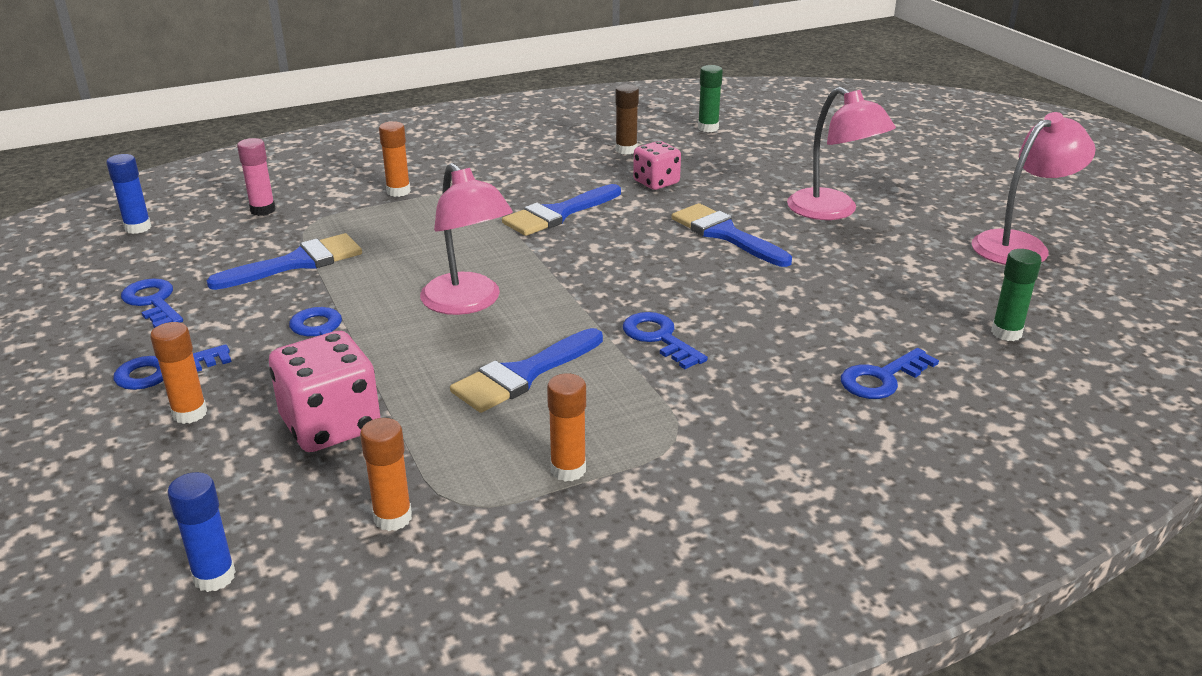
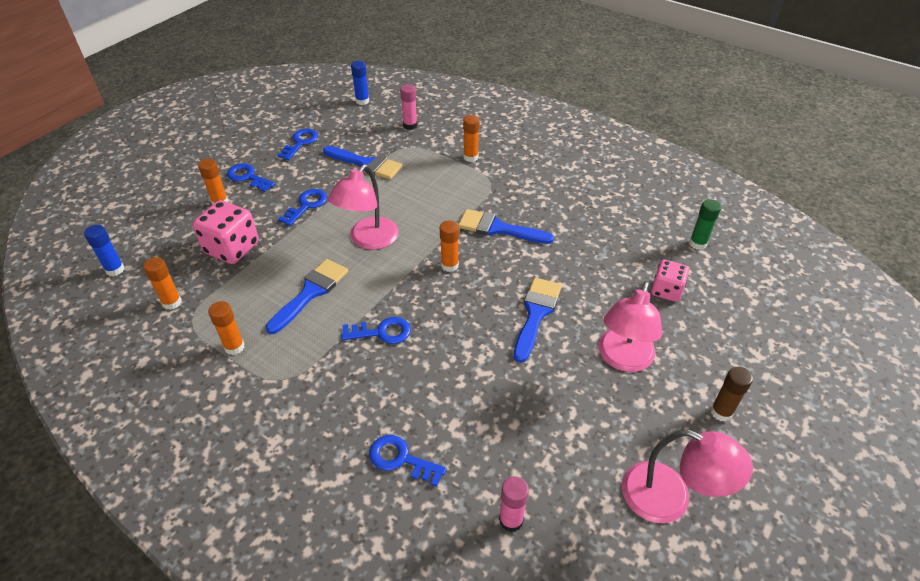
camera: 60 degrees right, 15 degrees up
blue brush [450,328,603,413] -> blue brush turned 105 degrees clockwise [265,259,348,334]
brown glue stick [615,84,639,154] -> brown glue stick moved to [710,367,753,422]
blue key [623,312,708,369] -> blue key turned 60 degrees clockwise [341,317,411,344]
pink dice [633,141,681,190] -> pink dice moved to [651,260,689,302]
green glue stick [991,249,1042,341] -> pink glue stick [499,476,529,532]
none -> orange glue stick [440,221,459,272]

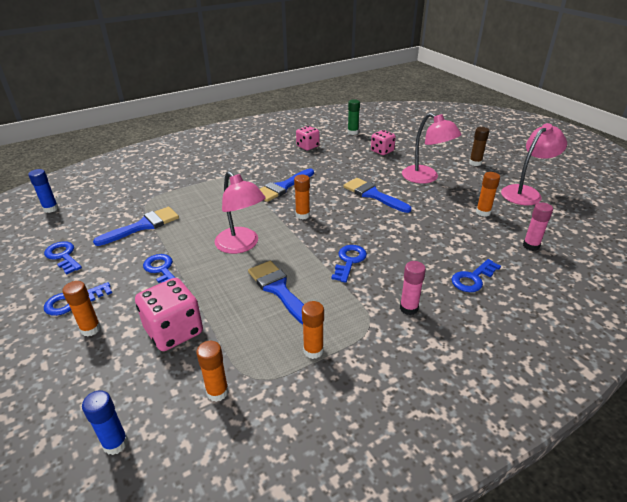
camera: 65 degrees left, 10 degrees down
pink glue stick [400,84,417,130] -> pink glue stick moved to [400,261,426,315]
orange glue stick [463,115,480,162] -> orange glue stick moved to [476,172,500,217]
none -> pink dice [296,126,319,150]

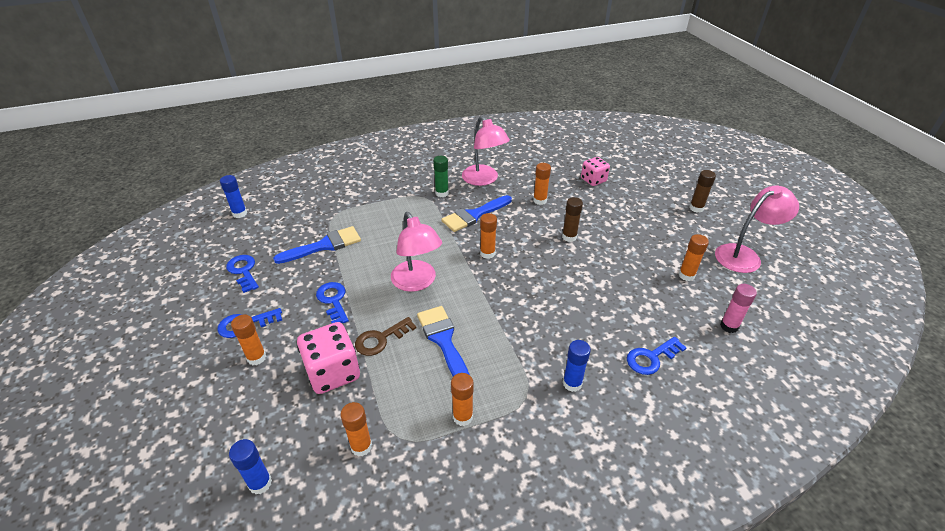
camera: 10 degrees right, 5 degrees up
pink dice [296,126,319,150] -> none
blue key [331,245,367,283] -> none
blue brush [343,178,412,213] -> brown glue stick [562,197,583,242]
green glue stick [348,99,360,135] -> green glue stick moved to [433,156,449,197]
pink glue stick [400,261,426,315] -> blue glue stick [563,340,591,392]
pink lamp [402,113,462,184] -> pink lamp moved to [462,116,510,186]
none -> brown key [355,317,417,356]
none -> orange glue stick [533,163,551,205]

